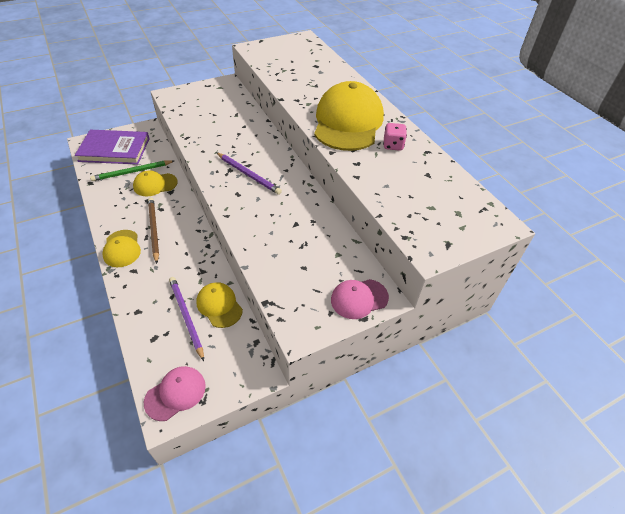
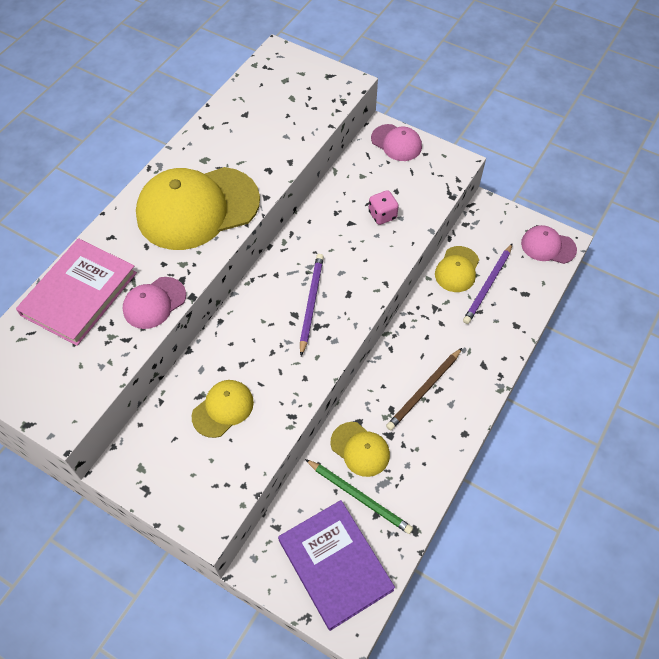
camera: 120 degrees left, 10 degrees up
yellow cap [102,230,141,267] -> yellow cap moved to [192,380,254,438]
pink dice [383,123,407,151] -> pink dice moved to [369,190,399,225]
none -> pink book [16,238,137,346]
none -> pink cap [123,277,186,329]

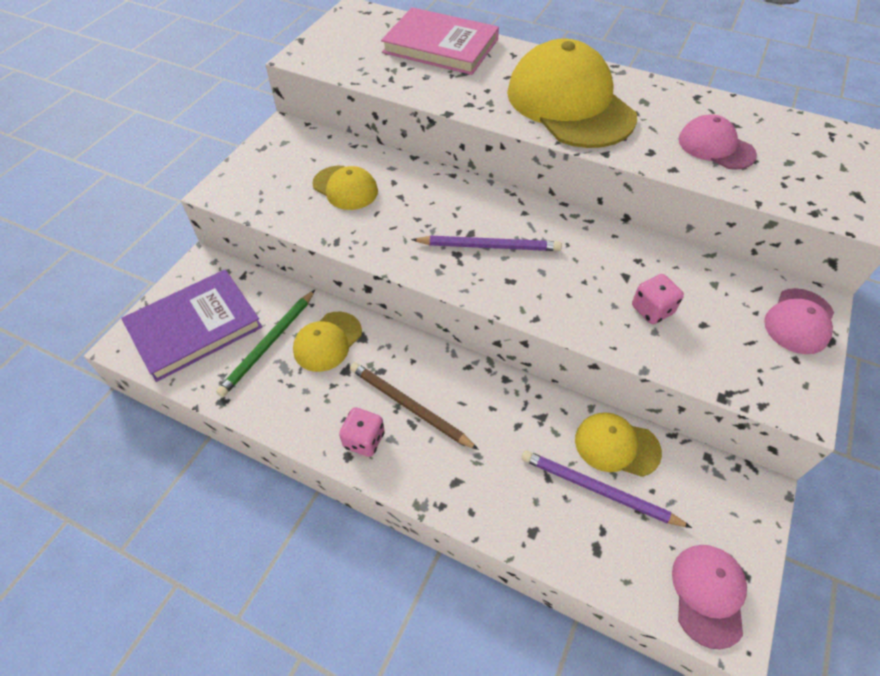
camera: 85 degrees right, 5 degrees down
pink cap [123,277,186,329] -> pink cap moved to [679,114,757,170]
none -> pink dice [339,407,385,457]

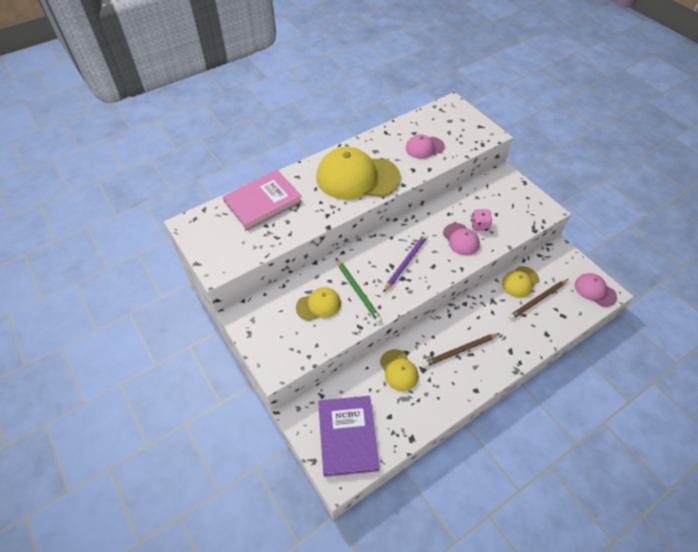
camera: 60 degrees left, 0 degrees up
green pencil [216,290,315,397] -> green pencil moved to [336,258,382,323]
pink dice [339,407,385,457] -> none
purple pencil [521,450,692,528] -> brown pencil [509,279,568,320]
pink cap [764,288,834,354] -> pink cap moved to [443,223,480,256]

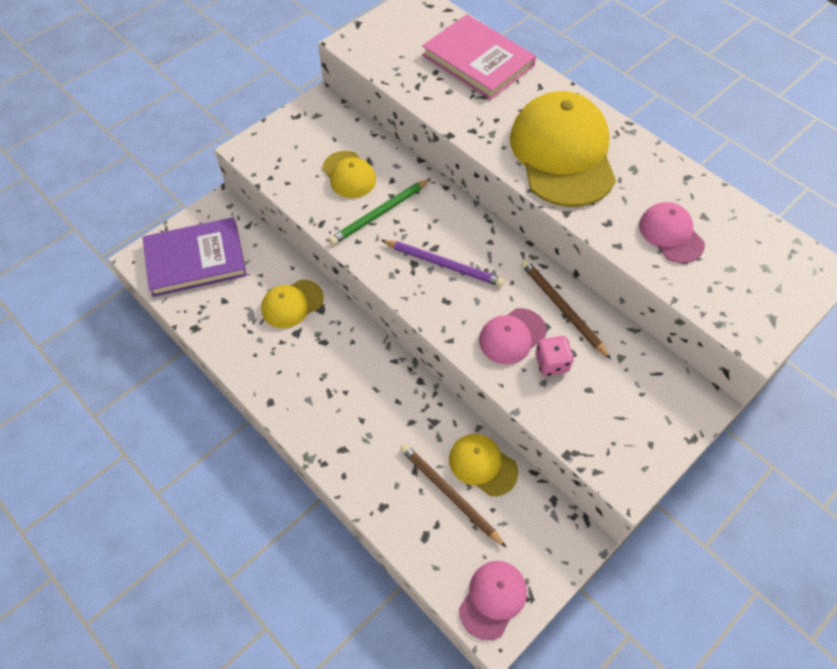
camera: 80 degrees right, 5 degrees up
brown pencil [423,333,500,367] -> brown pencil moved to [521,259,611,359]

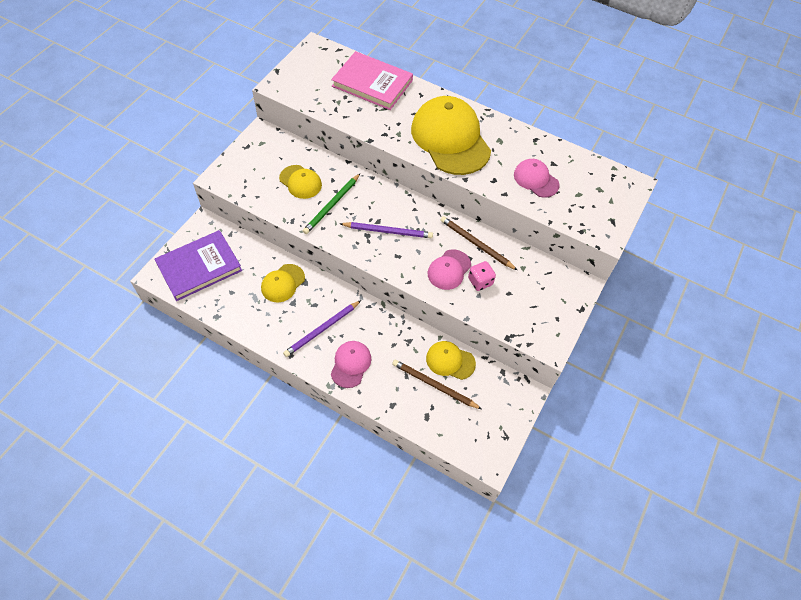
camera: 20 degrees left, 0 degrees up
pink cap [459,561,527,641] -> pink cap moved to [331,341,371,388]
none -> purple pencil [283,300,361,357]

